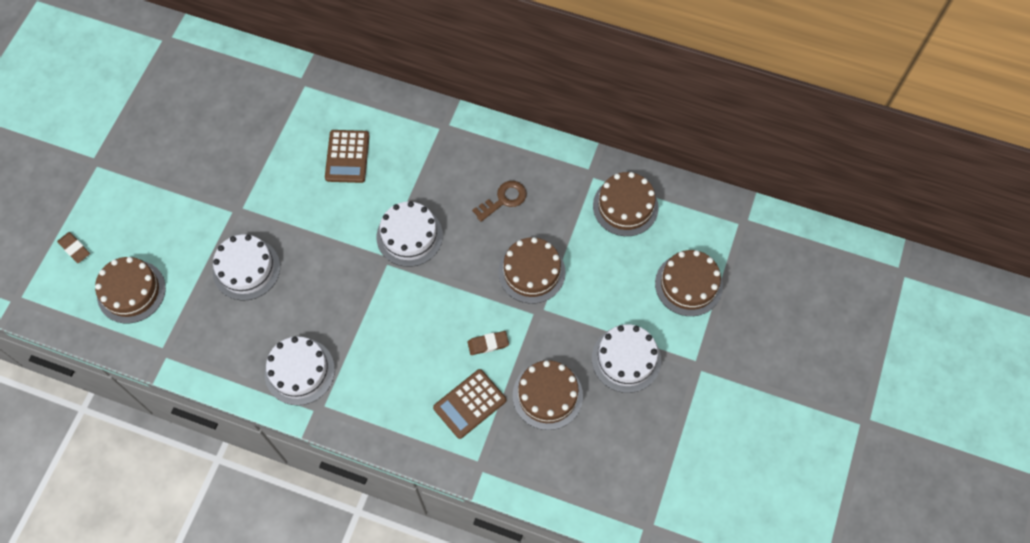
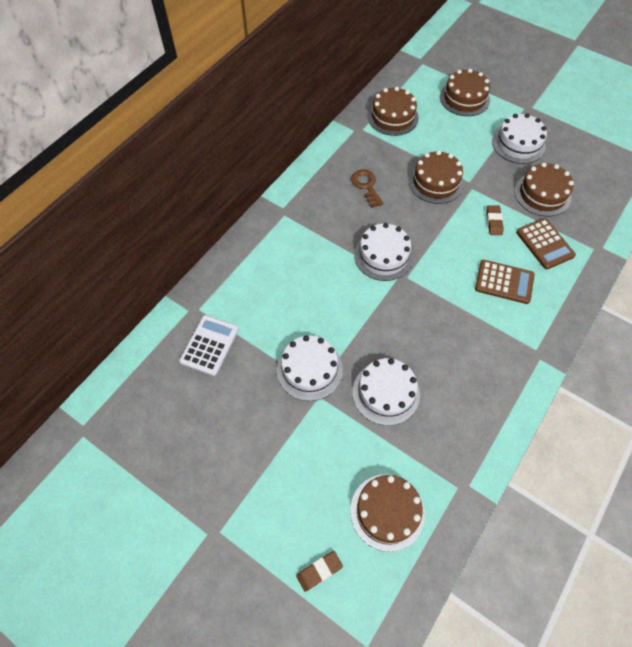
camera: 75 degrees left, 5 degrees down
white cake [265,336,335,405] -> white cake moved to [277,335,343,401]
brown calculator [325,130,370,183] -> brown calculator moved to [475,260,535,304]
none -> white calculator [179,315,239,376]

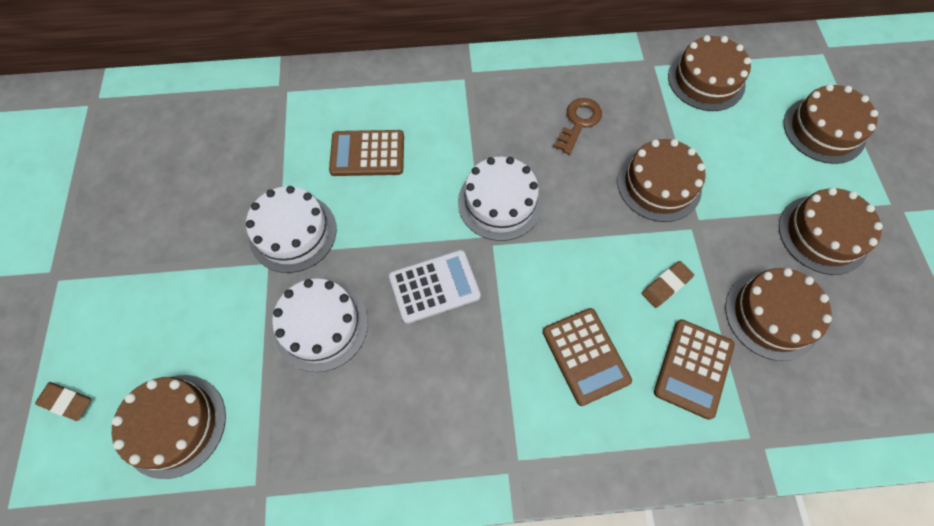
camera: 50 degrees right, 5 degrees up
white calculator [179,315,239,376] -> white calculator moved to [389,250,481,324]
white cake [492,113,547,164] -> brown cake [779,188,883,275]
none -> brown calculator [329,130,404,176]

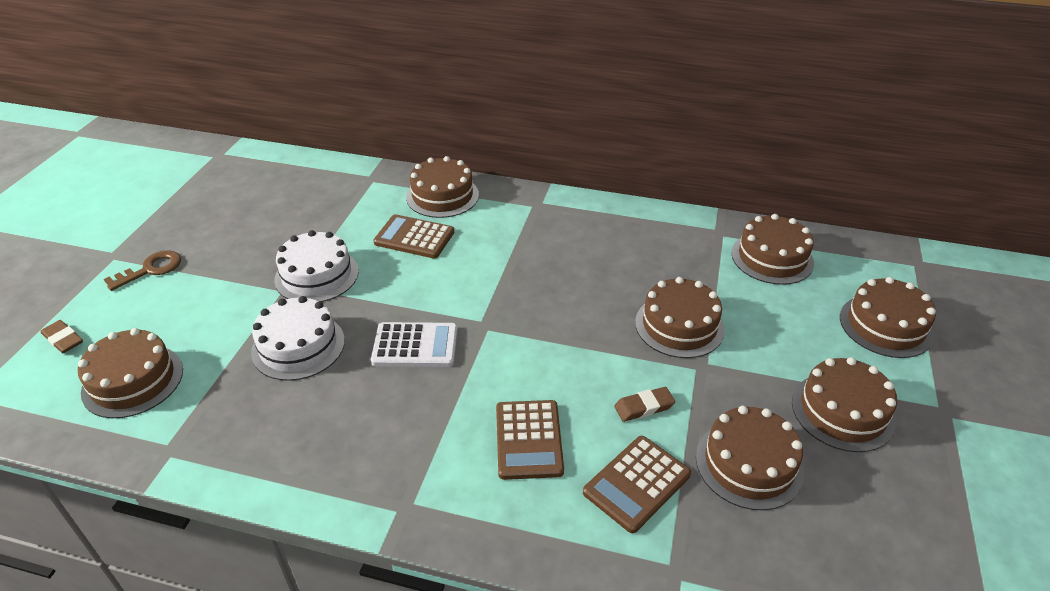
camera: 20 degrees right, 25 degrees down
white cake [458,156,543,241] -> none
brown key [553,98,602,155] -> brown key moved to [104,250,181,291]
none -> brown cake [406,156,479,218]

